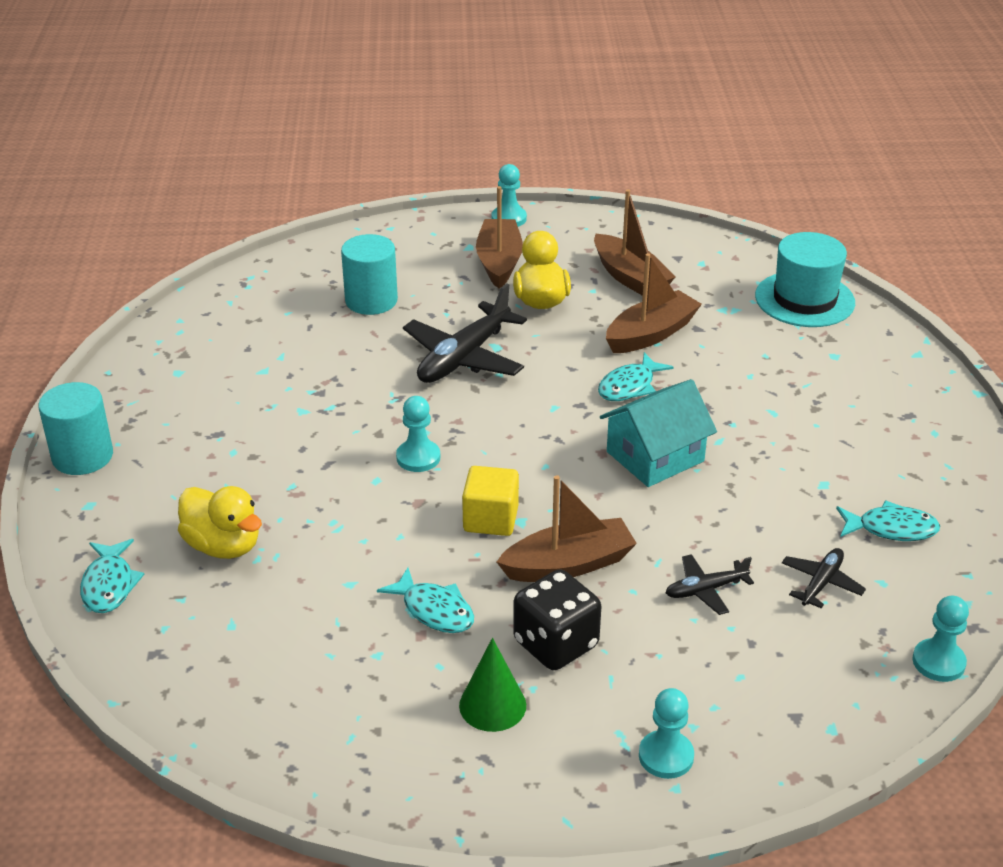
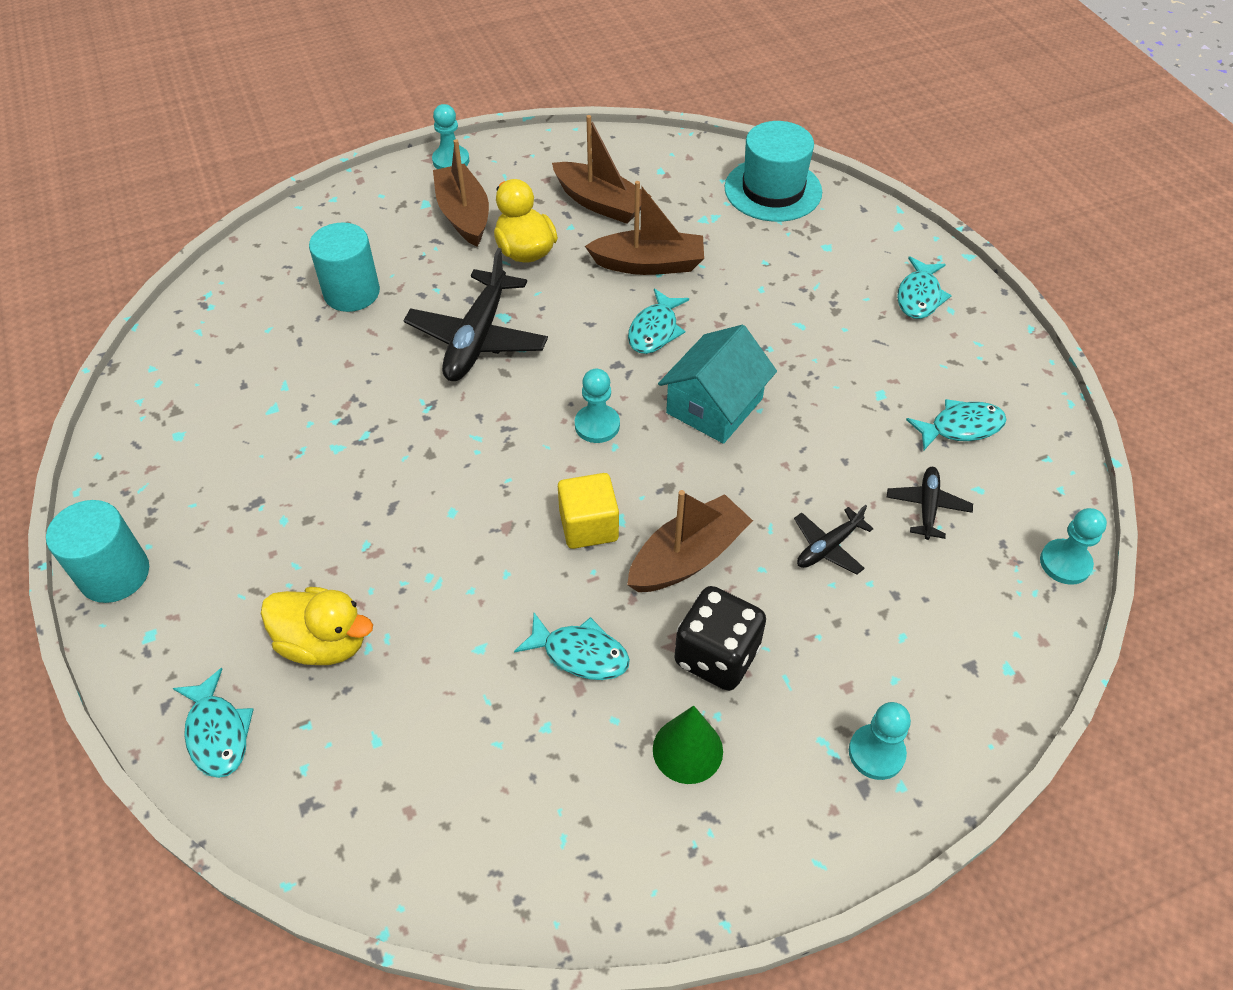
camera: 20 degrees left, 15 degrees up
turquoise pawn [396,396,440,472] -> turquoise pawn moved to [575,369,620,443]
brown boat [606,253,702,353] -> brown boat turned 60 degrees clockwise [585,181,704,275]
none -> turquoise fish [897,256,952,319]

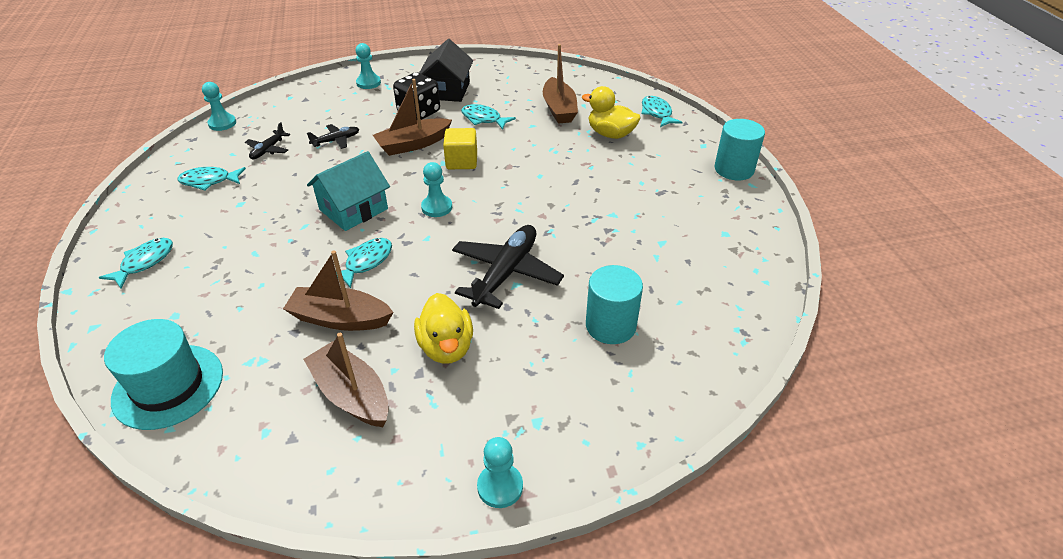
camera: 170 degrees left, 10 degrees down
brown boat [433,139,489,247] -> brown boat moved to [543,44,578,124]
green cone [653,705,723,784] -> black house [419,39,473,102]

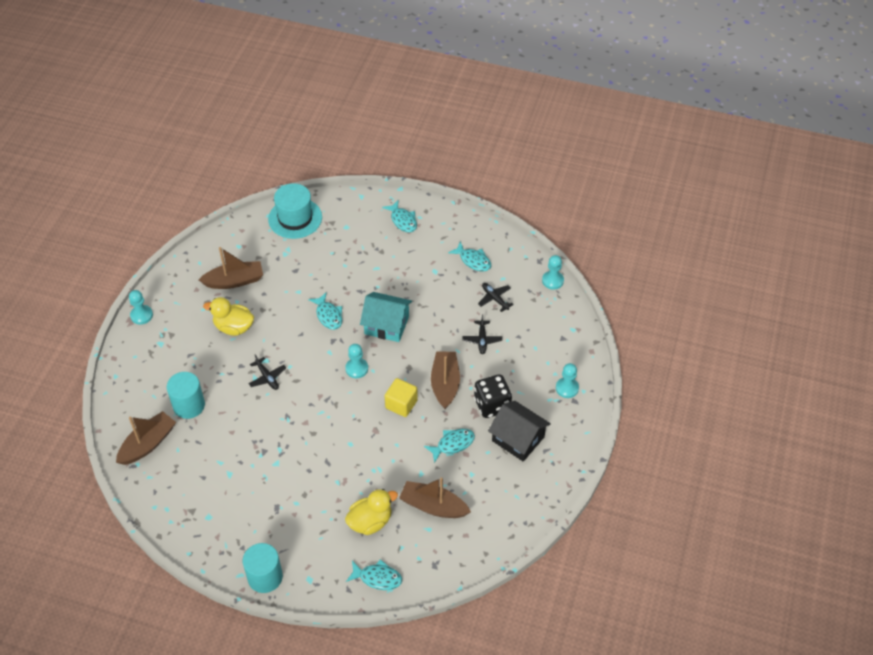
camera: 120 degrees right, 10 degrees up
turquoise fish [178,167,246,191] -> turquoise fish turned 105 degrees clockwise [448,241,491,272]
brown boat [283,250,393,331] -> brown boat moved to [116,411,176,465]
turquoise house [307,151,390,231] -> turquoise house turned 60 degrees counterclockwise [360,292,412,342]
black plane [452,225,564,309] -> black plane [248,354,286,390], size x0.52

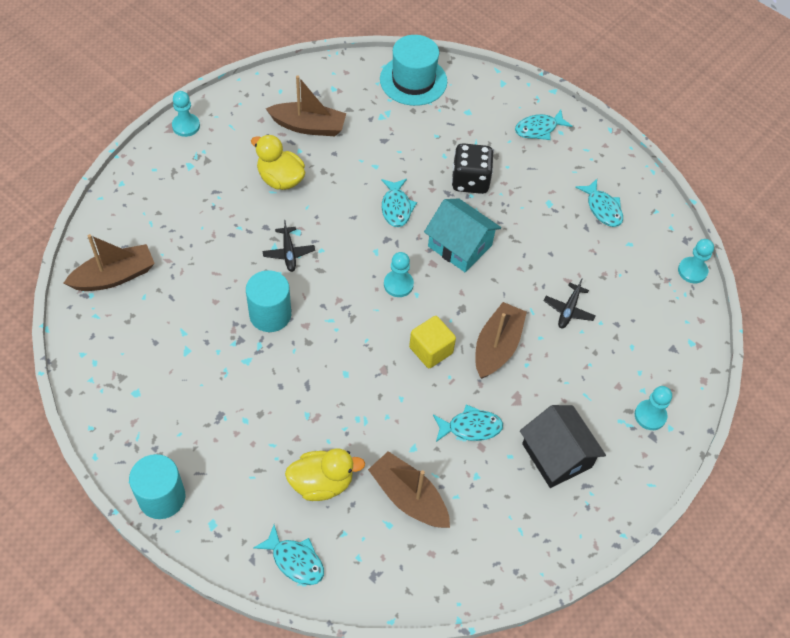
camera: 20 degrees right, 5 degrees up
turquoise cylinder [167,372,205,419] -> turquoise cylinder moved to [246,270,291,332]
turquoise fish [382,200,417,233] -> turquoise fish turned 75 degrees clockwise [515,110,572,140]
black dice [474,374,512,418] -> black dice moved to [451,143,493,194]
black plane [478,283,514,312] -> none

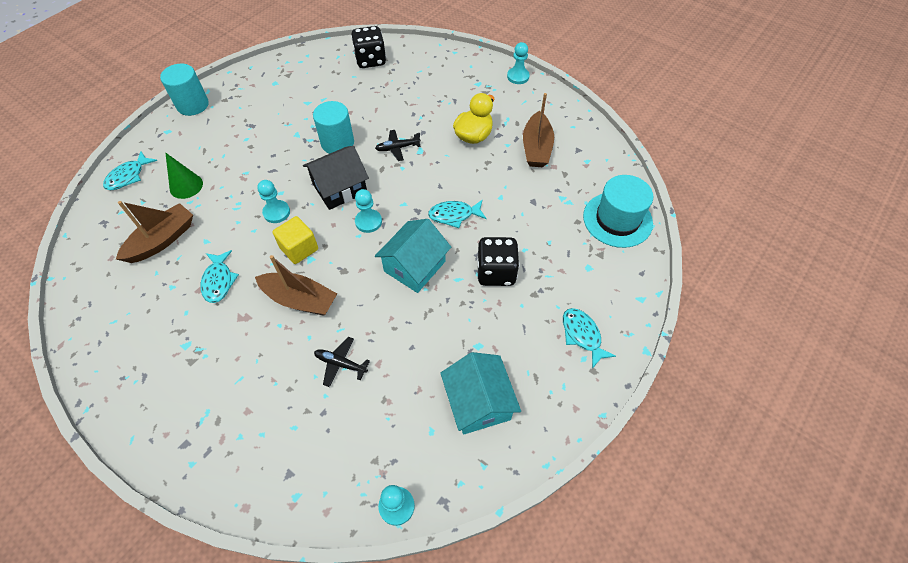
camera: 90 degrees right, 0 degrees up
brown boat [64,234,155,291] -> black dice [351,26,386,68]
yellow duck [285,448,365,501] -> green cone [165,153,203,199]
black house [520,405,606,488] -> black house moved to [303,146,369,210]
turquoise fish [575,179,623,227] -> turquoise house [440,352,521,434]
turquoise pawn [635,386,672,430] -> turquoise pawn moved to [257,180,290,223]

